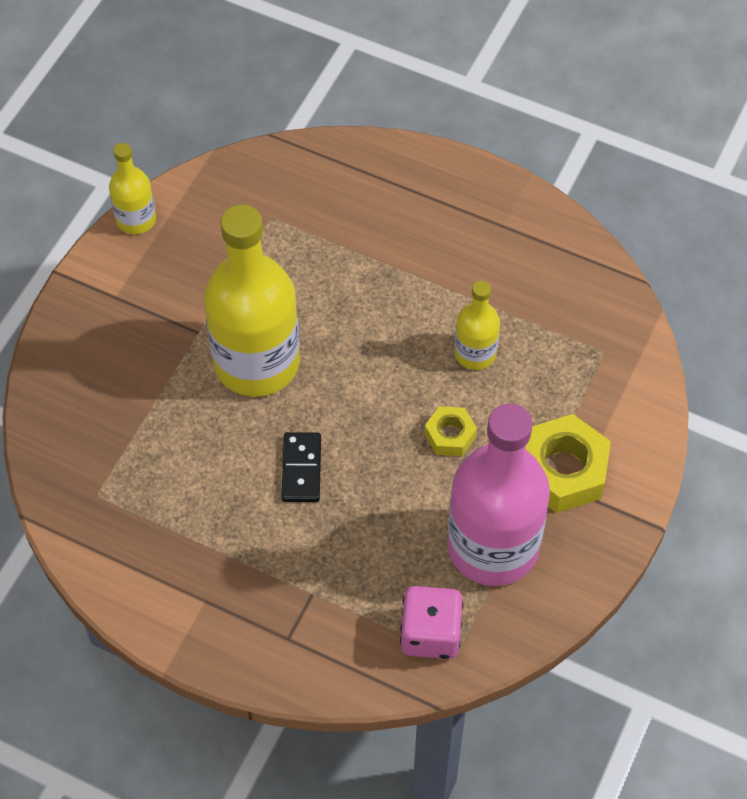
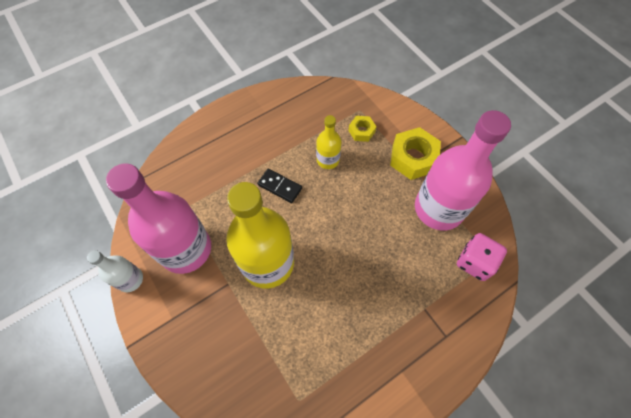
camera: 60 degrees left, 5 degrees up
yellow bottle [109,143,156,234] -> white bottle [87,250,143,292]
black domino [281,432,321,502] -> black domino moved to [257,169,302,203]
yellow nut [424,406,477,456] -> yellow nut moved to [348,116,377,142]
none -> pink bottle [106,163,211,274]

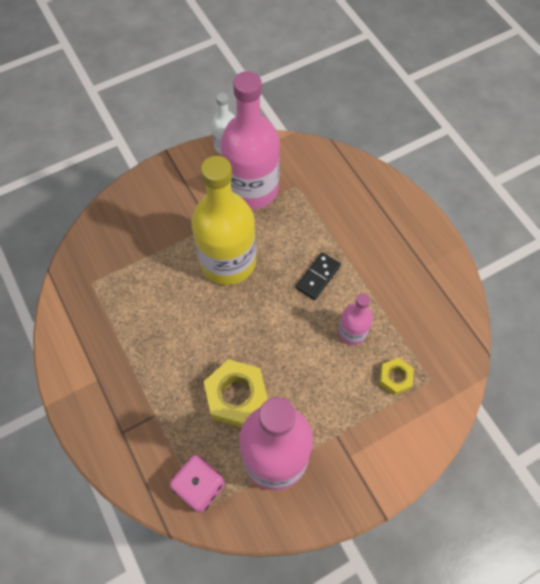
camera: 95 degrees right, 0 degrees up
yellow bottle [316,115,342,169] -> pink bottle [338,293,373,345]
yellow nut [390,127,441,180] -> yellow nut moved to [204,359,268,428]

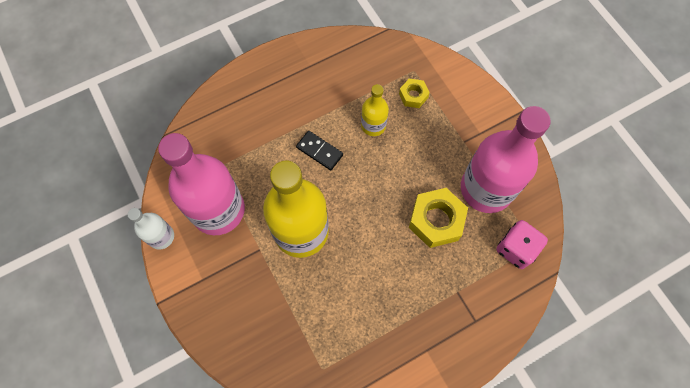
camera: 90 degrees left, 5 degrees up
pink bottle [338,293,373,345] -> yellow bottle [361,84,389,136]

